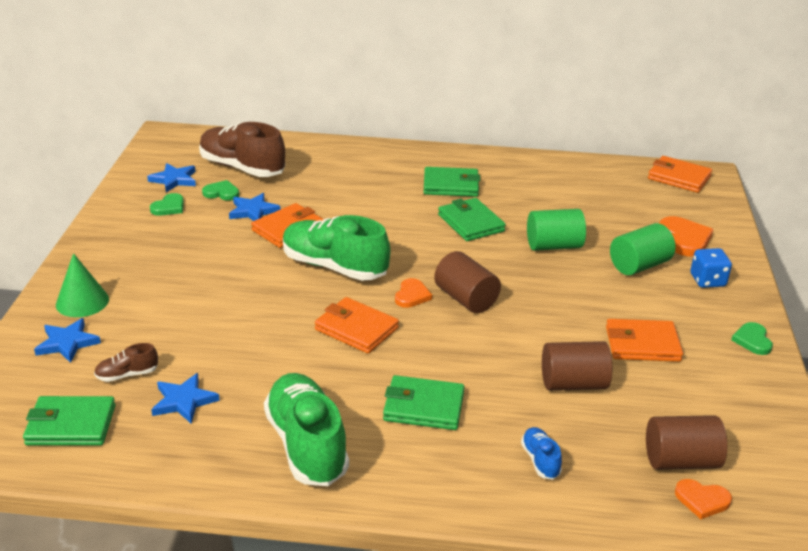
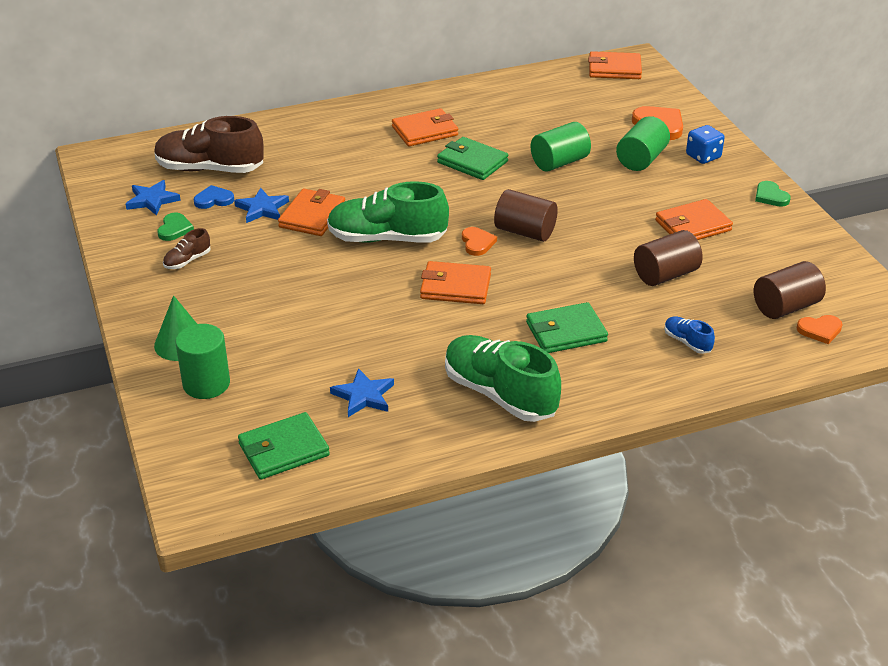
camera: 25 degrees left, 5 degrees up
blue star [34,318,101,363] -> green cylinder [175,324,230,399]
brown shoe [94,343,158,382] -> brown shoe moved to [163,228,211,269]
green heart [202,180,239,201] -> blue heart [194,185,234,209]
green wallet [424,167,480,197] -> orange wallet [392,108,458,147]

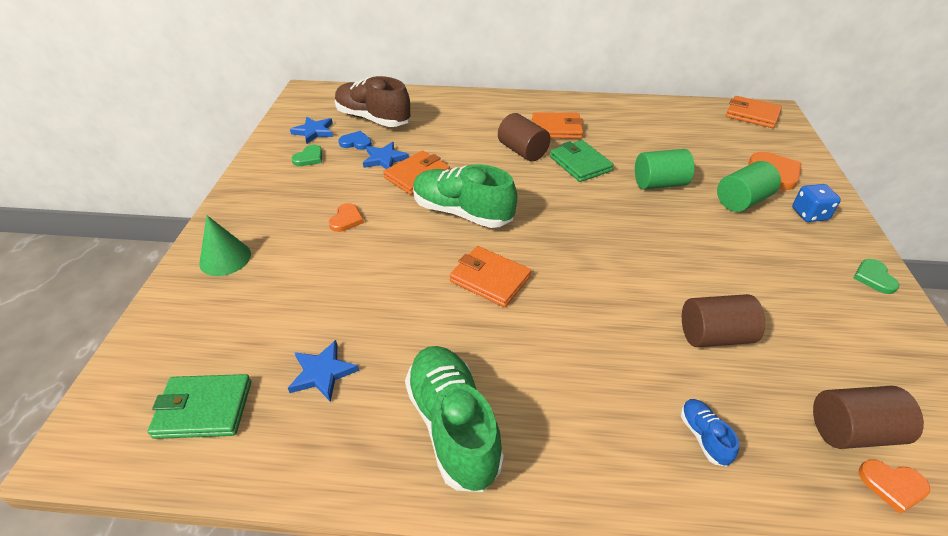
camera: 25 degrees right, 5 degrees up
brown shoe [163,228,211,269] -> none
green cylinder [175,324,230,399] -> none
orange heart [462,227,497,256] -> orange heart moved to [329,203,364,232]
brown cylinder [494,189,558,242] -> brown cylinder moved to [498,113,550,162]
green wallet [526,302,608,353] -> none
orange wallet [655,199,733,240] -> none

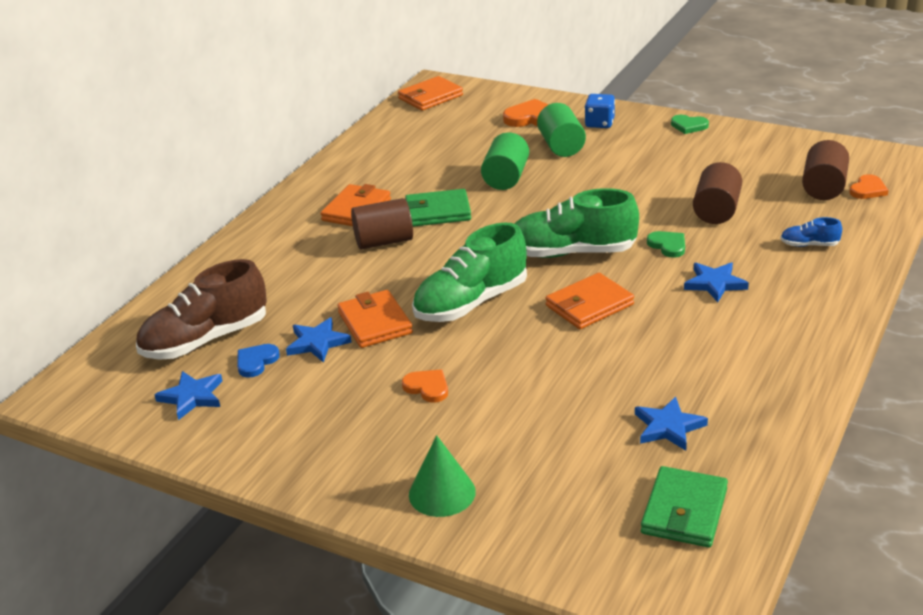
camera: 65 degrees left, 10 degrees down
green heart [291,145,322,166] -> green heart moved to [647,231,685,258]
green shoe [405,346,504,492] -> green shoe moved to [515,188,639,258]
none -> blue star [684,262,749,302]

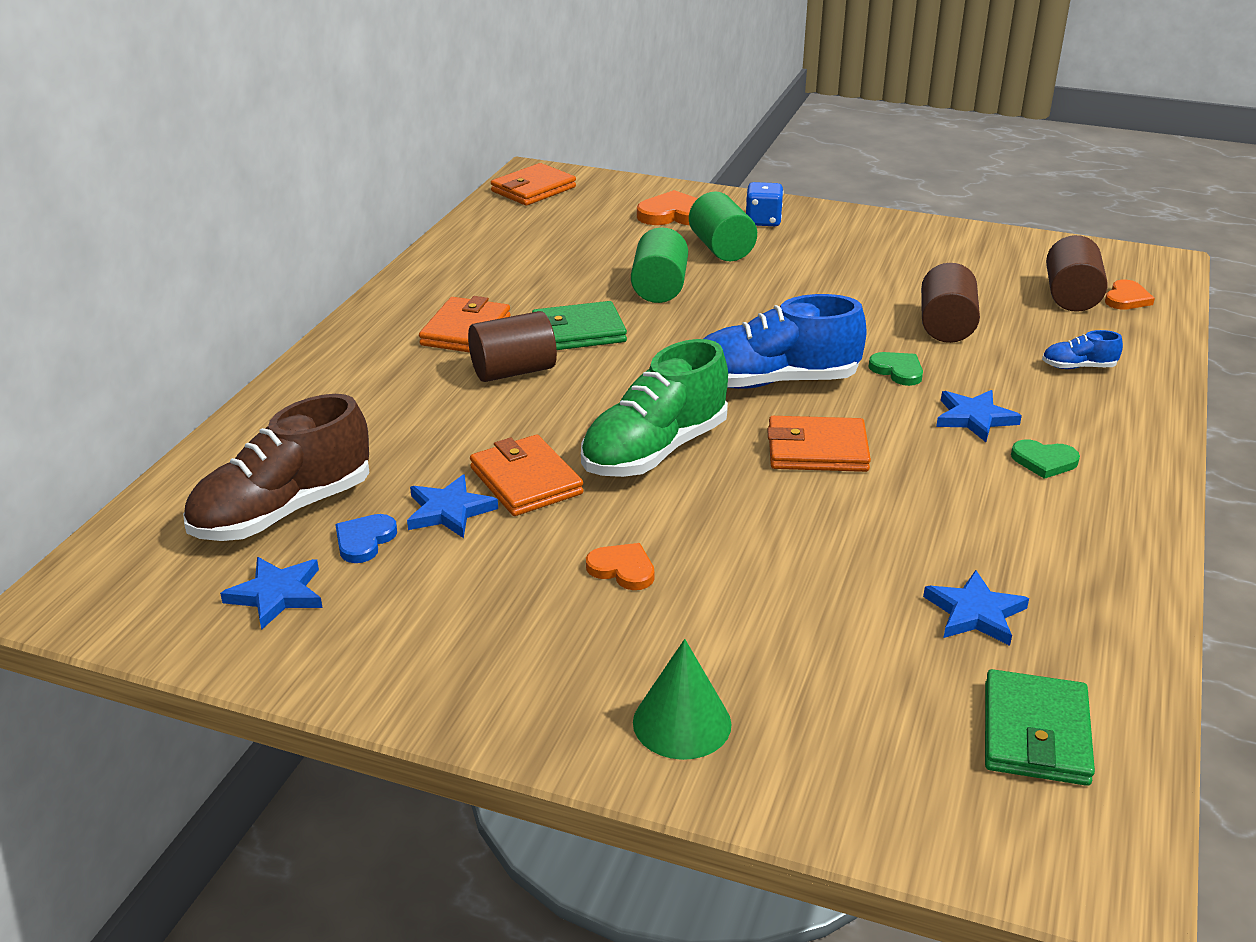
camera: 10 degrees left, 0 degrees up
green shoe [515,188,639,258] -> blue shoe [704,294,867,389]
orange wallet [545,273,634,329] -> orange wallet turned 45 degrees clockwise [767,416,871,472]
green heart [671,115,709,134] -> green heart moved to [1011,440,1080,479]

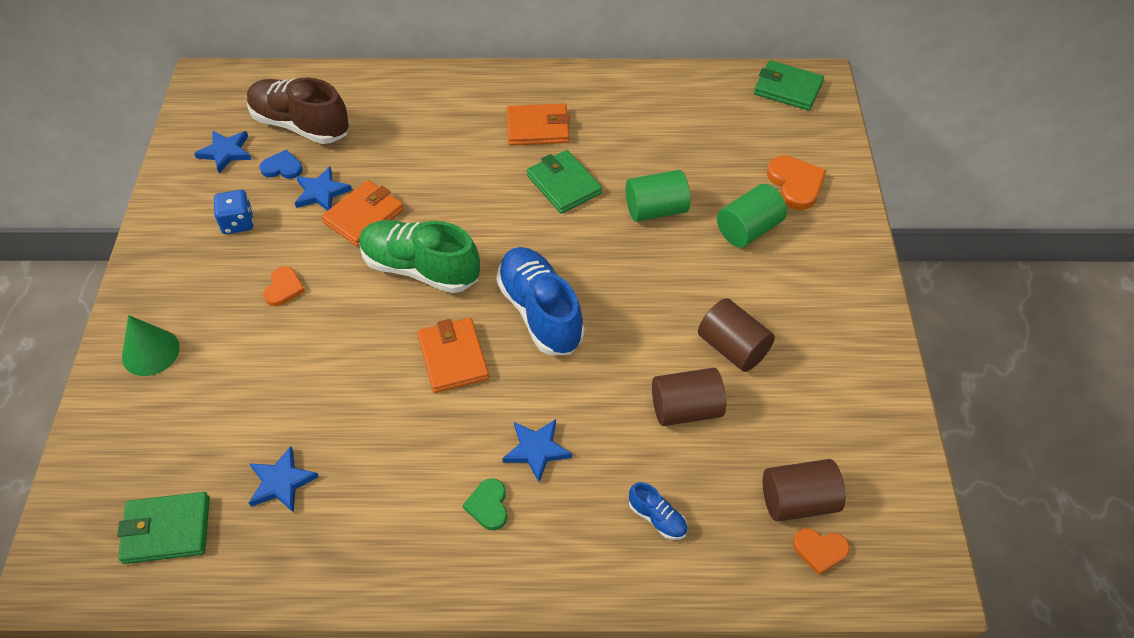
camera: 70 degrees right, 20 degrees up
brown cylinder [468,311,557,382] -> brown cylinder moved to [698,298,775,372]
orange wallet [491,163,576,206] -> green wallet [754,60,824,111]
blue dice [746,182,783,226] -> blue dice moved to [213,190,253,234]
green heart [869,352,923,386] -> none
blue shoe [1042,330,1123,369] -> blue shoe turned 150 degrees clockwise [629,482,687,540]

